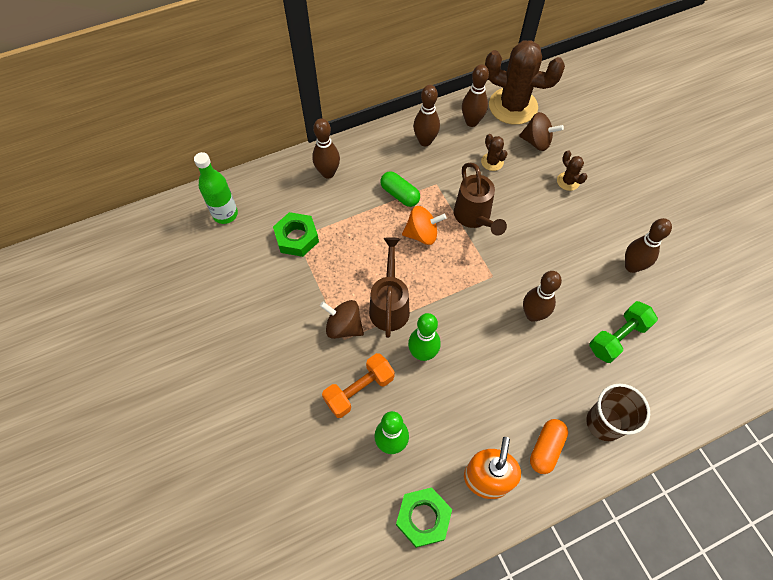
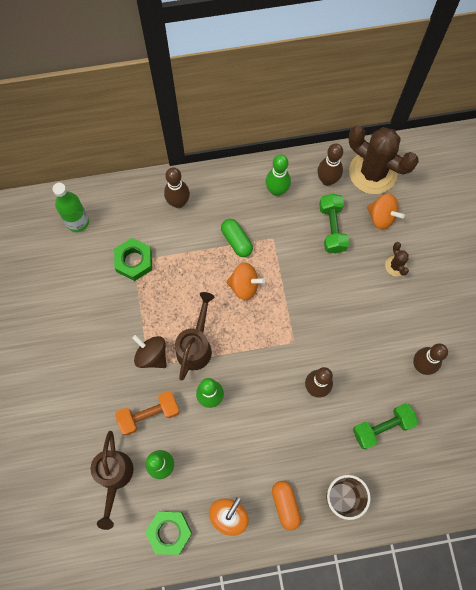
camera: 15 degrees right, 10 degrees up
brown bowling pin [413,85,440,146] -> green bowling pin [266,155,291,196]
brown watering can [454,163,507,236] -> brown watering can moved to [90,431,134,530]
brown cactus [481,134,508,171] -> green dumbbell [319,194,349,253]
brown spinning top [519,112,564,151] -> orange spinning top [367,193,405,230]
orange capsule [530,419,568,474] -> orange capsule turned 60 degrees counterclockwise [272,481,301,530]

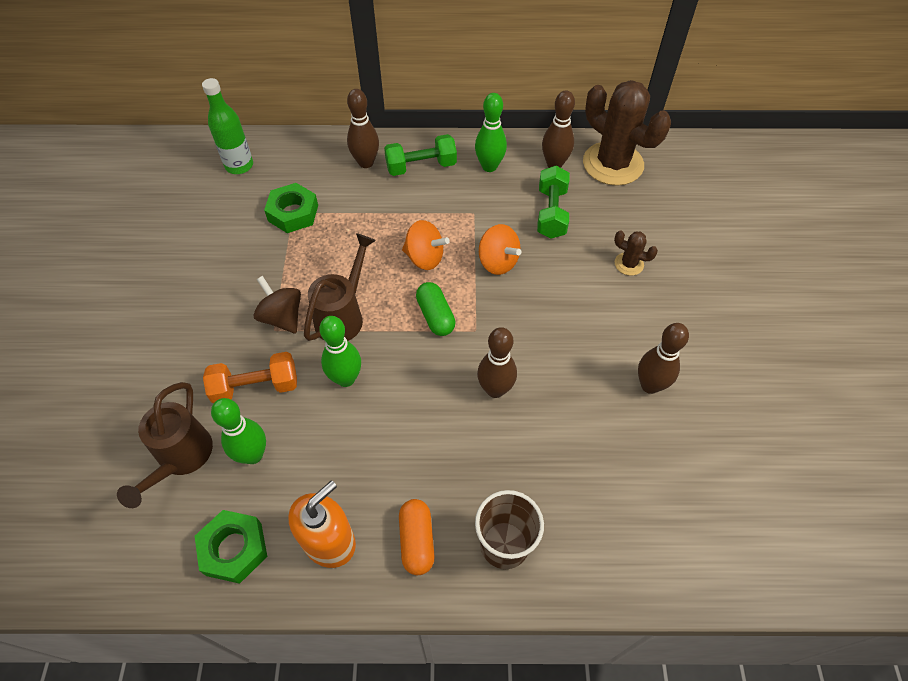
camera: 10 degrees right, 15 degrees down
green capsule [221,219,253,257] -> green capsule moved to [416,282,455,336]
green dumbbell [353,403,418,449] -> green dumbbell moved to [384,134,457,176]
orange spinning top [367,193,405,230] -> orange spinning top moved to [479,224,521,275]
brown cactus [385,242,409,276] -> brown cactus turned 60 degrees counterclockwise [614,231,658,276]

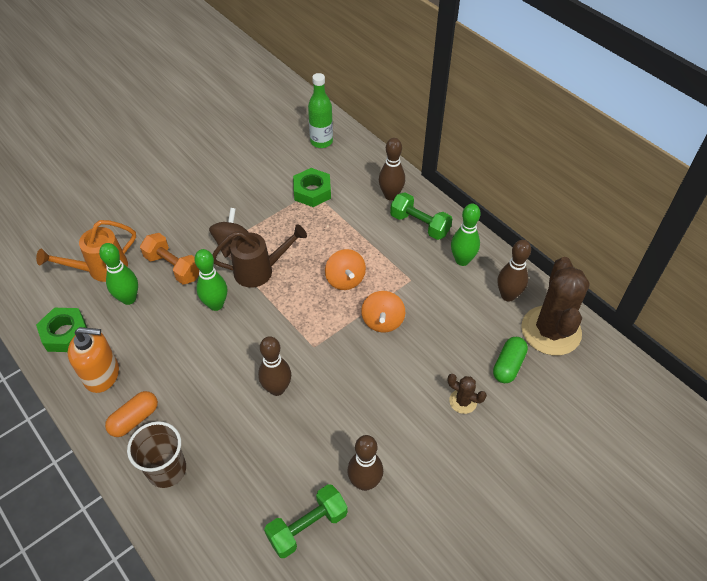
camera: 50 degrees right, 5 degrees down
brown watering can [117,382,213,508] -> orange watering can [36,220,136,282]
green capsule [416,282,455,336] -> green capsule moved to [493,337,528,383]
green dumbbell [537,166,570,239] -> green dumbbell moved to [264,484,348,558]
brown cactus [614,231,658,276] -> brown cactus turned 45 degrees counterclockwise [448,374,487,414]

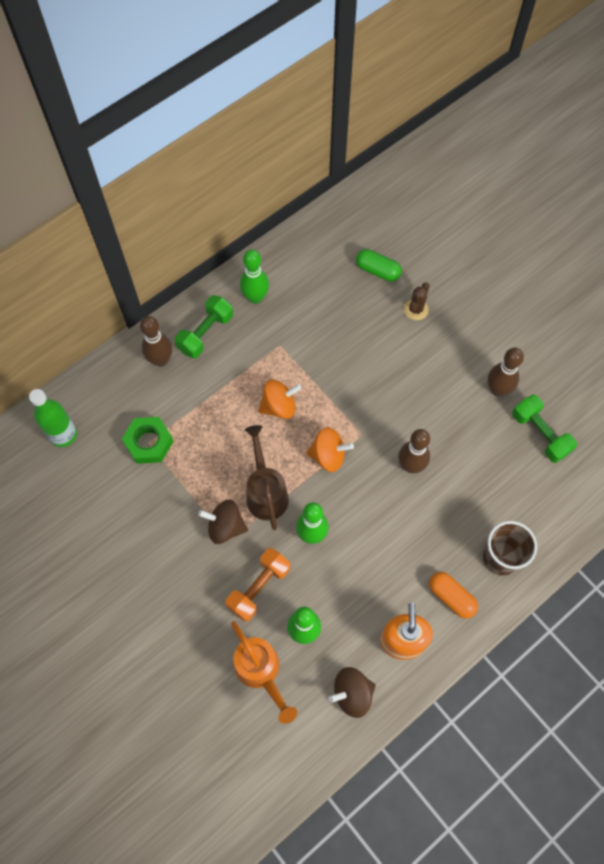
camera: 90 degrees left, 15 degrees up
green nut [36,308,87,352] -> brown spinning top [329,667,376,718]
orange spinning top [361,291,405,332] -> orange spinning top moved to [306,427,354,472]
brown bowling pin [498,240,531,302] -> none
brown cactus [521,257,590,356] -> none

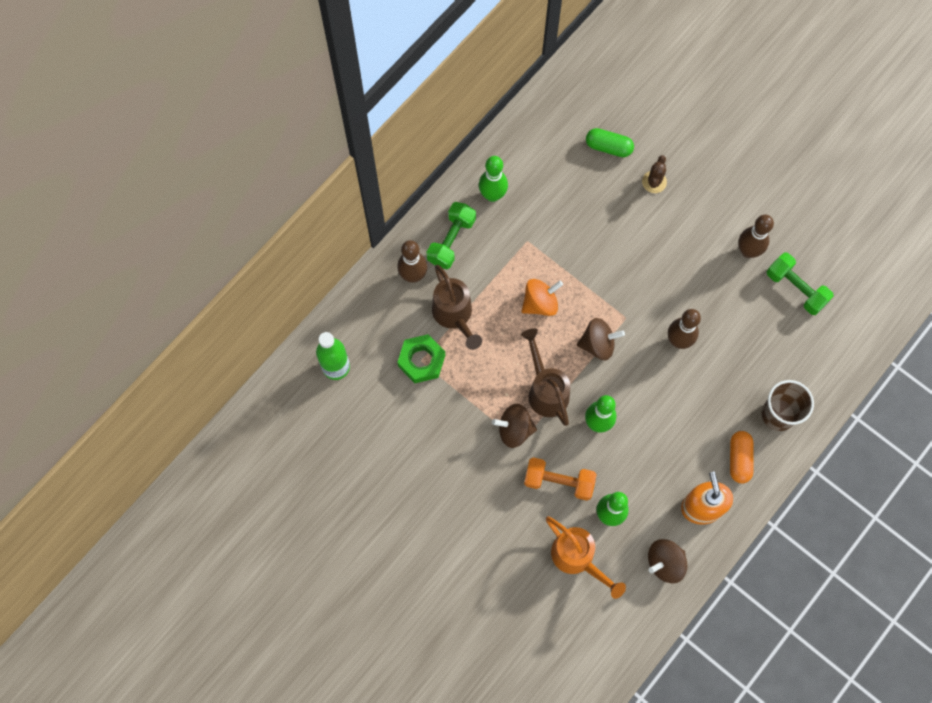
camera: 10 degrees left, 5 degrees up
orange dumbbell [225,548,290,622] -> orange dumbbell turned 75 degrees clockwise [524,457,597,501]
orange spinning top [306,427,354,472] -> brown spinning top [577,318,625,361]
orange capsule [429,572,478,619] -> orange capsule turned 60 degrees clockwise [730,431,754,483]
none -> brown watering can [432,265,482,350]

